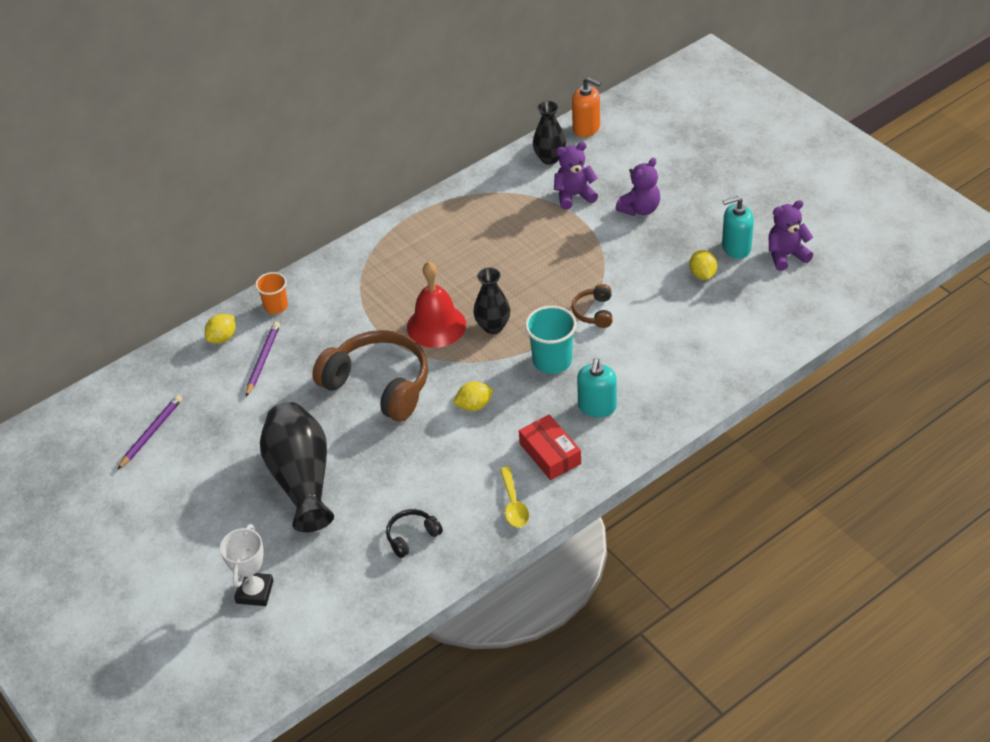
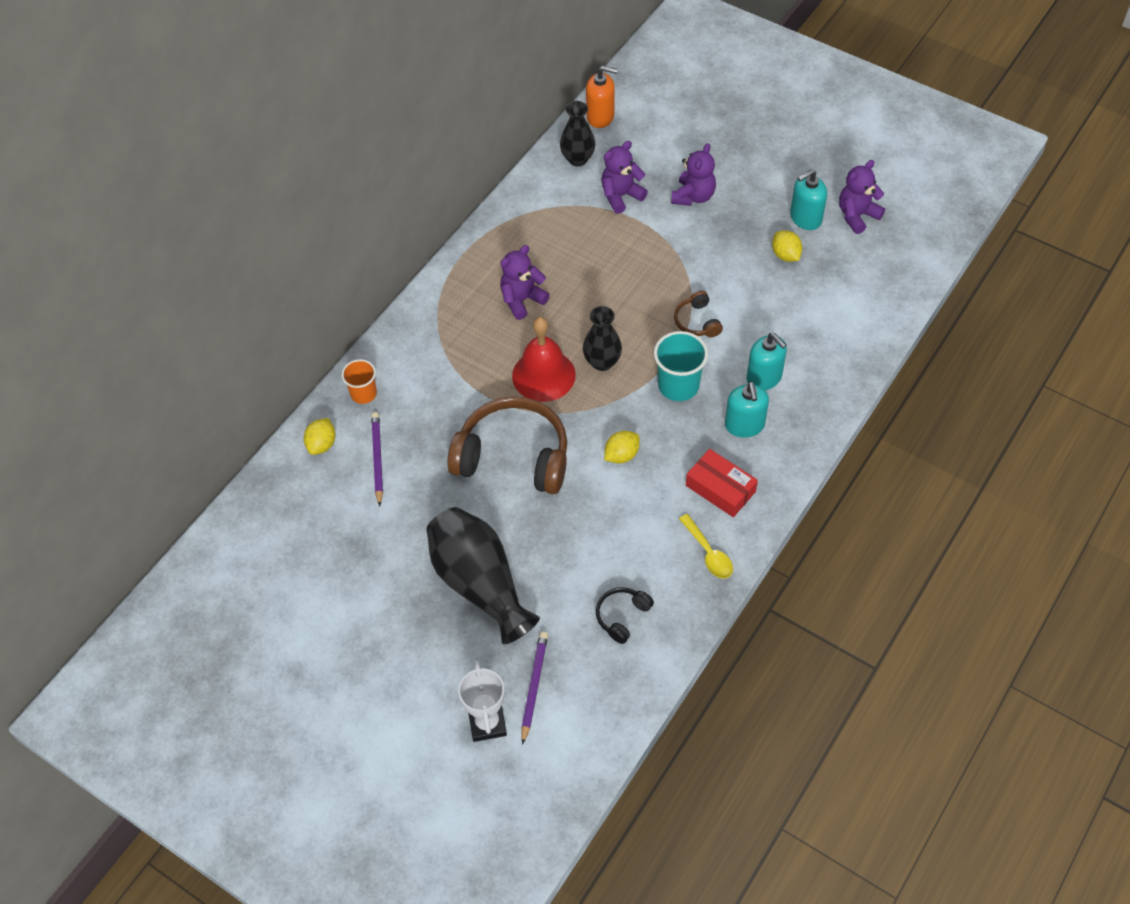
camera: 20 degrees left, 10 degrees up
purple pencil [117,395,182,470] -> purple pencil moved to [521,632,548,745]
none -> purple teddy bear [500,245,550,320]
none -> turquoise soap dispenser [747,333,787,390]

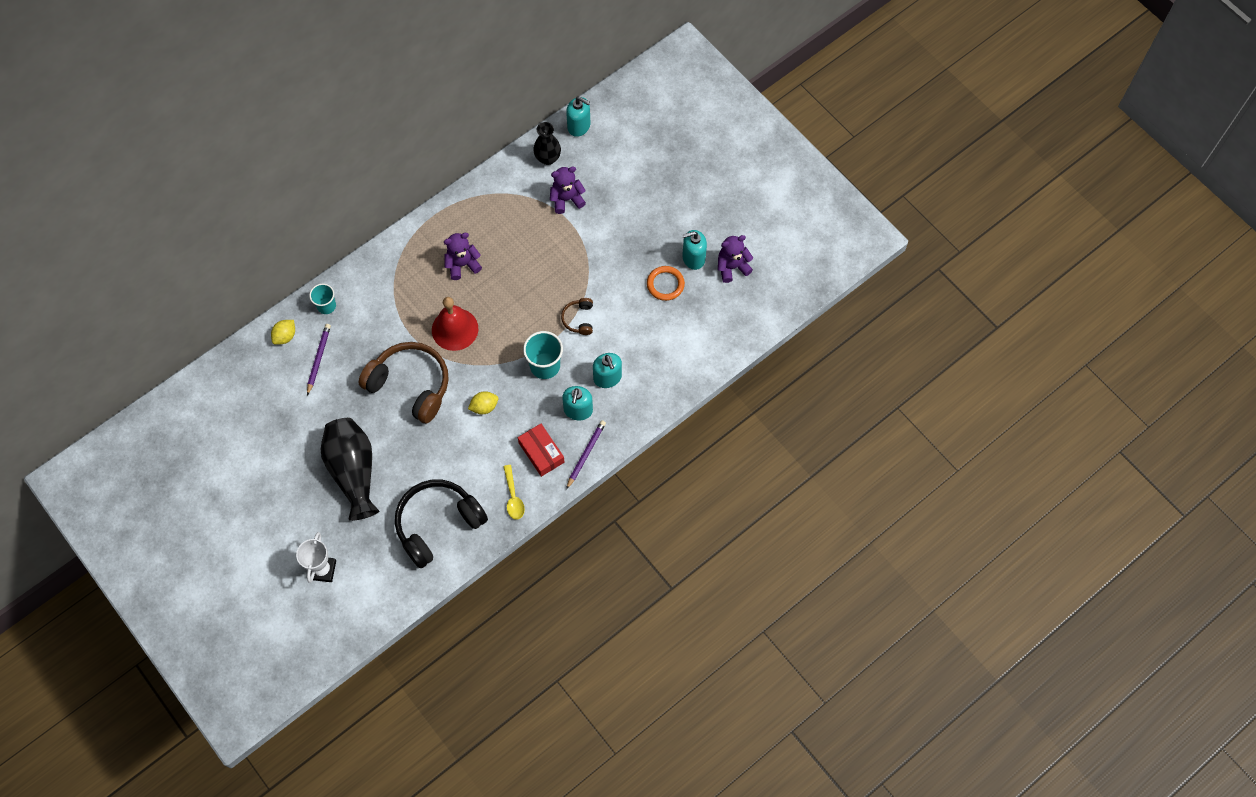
camera: 15 degrees right, 10 degrees up
orange cup [342,359,377,404] -> turquoise cup [309,283,336,314]
purple pencil [521,632,548,745] -> purple pencil moved to [566,420,606,490]
black vase [583,306,622,371] -> none
orange soap dispenser [586,66,617,128] -> turquoise soap dispenser [566,97,590,137]
black headphones [596,587,654,644] -> black headphones [395,480,488,568], size x2.21
purple teddy bear [671,143,716,206] -> none
yellow lemon [772,230,803,262] -> orange ring [647,266,685,301]

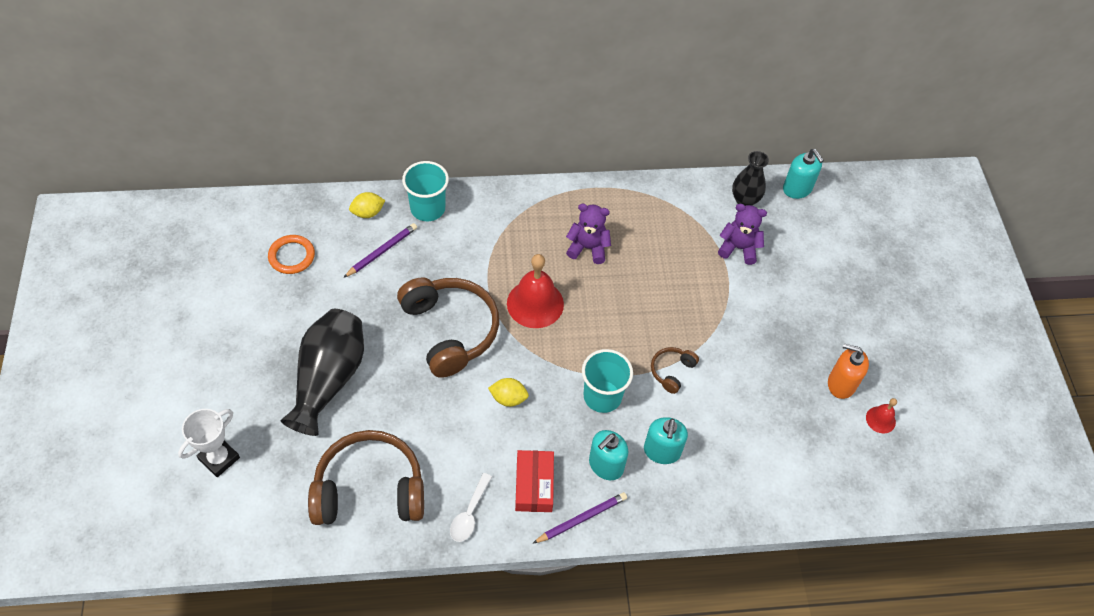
camera: 30 degrees right, 10 degrees down
turquoise cup [309,283,336,314] -> turquoise cup [402,161,449,221], size x1.56
black headphones [395,480,488,568] -> brown headphones [308,430,424,525]
yellow spoon [503,465,525,520] -> white spoon [450,473,492,542]
orange ring [647,266,685,301] -> orange ring moved to [268,235,315,274]
turquoise soap dispenser [682,230,707,270] -> orange soap dispenser [828,344,869,399]
purple teddy bear [718,235,753,283] -> red bell [866,398,897,433]

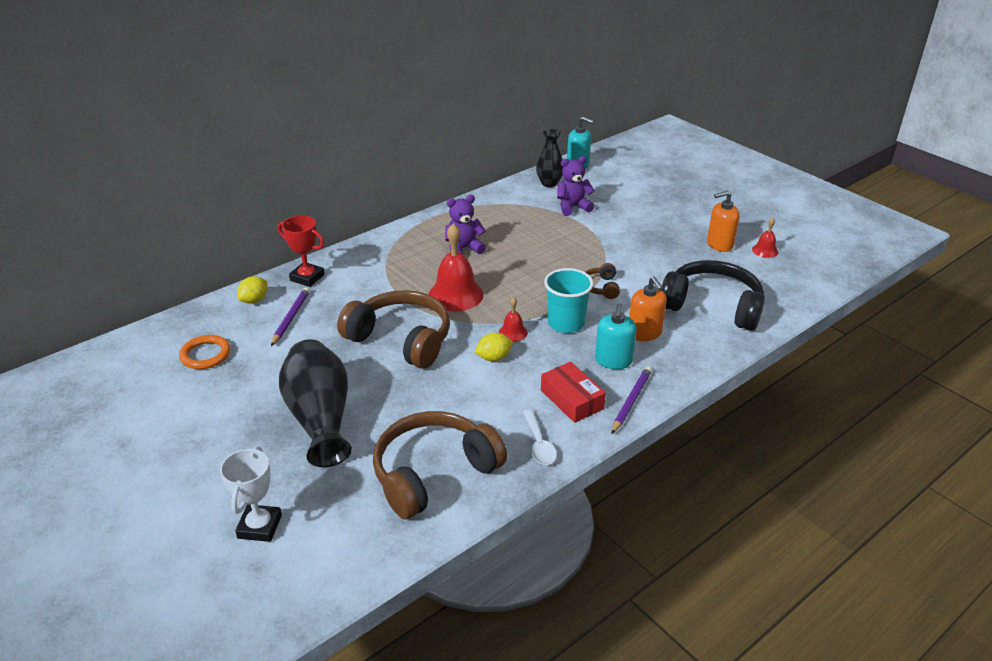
camera: 30 degrees left, 20 degrees down
turquoise cup [402,161,449,221] -> red trophy [278,215,325,287]
turquoise soap dispenser [644,417,688,464] -> orange soap dispenser [629,277,667,341]
none -> red bell [499,297,528,342]
none -> black headphones [662,260,765,331]

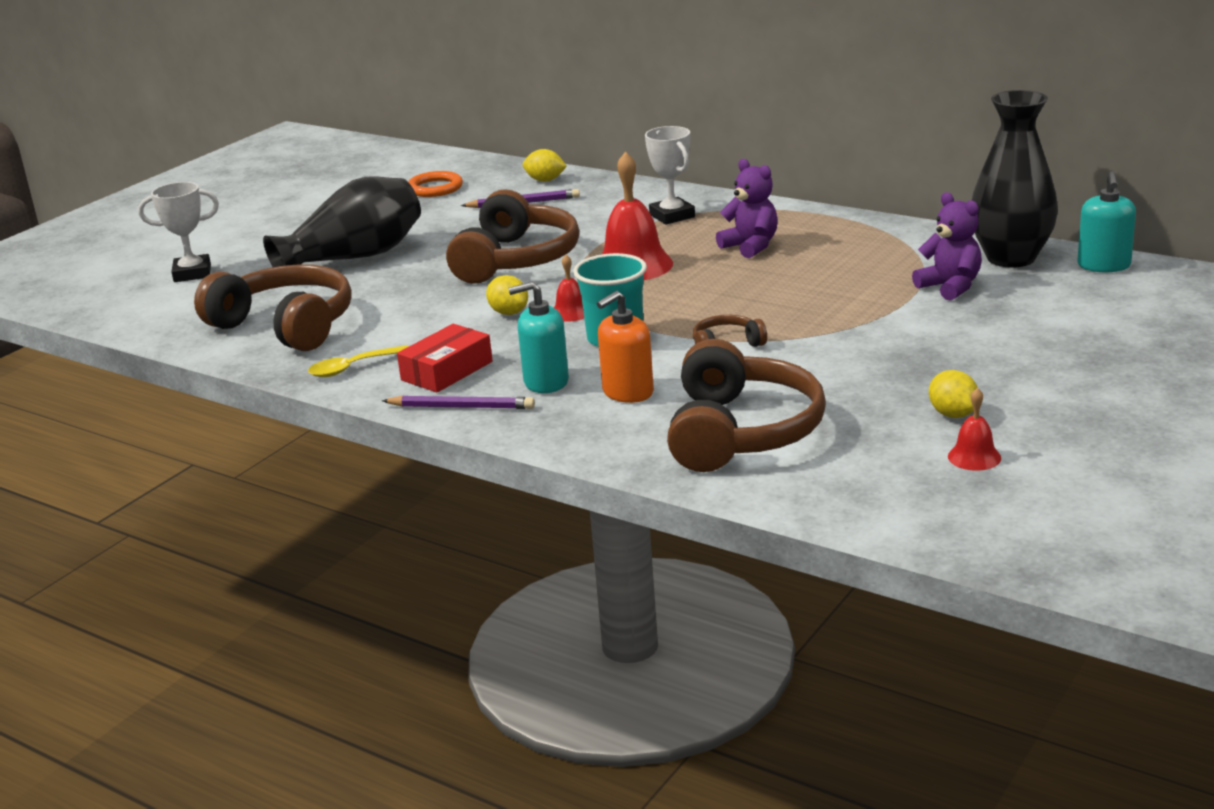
camera: 75 degrees right, 10 degrees down
red trophy [278,215,325,287] -> none
white spoon [523,409,557,465] -> yellow spoon [308,345,409,377]
black vase [536,129,563,187] -> black vase [972,90,1058,268], size x1.67
black headphones [662,260,765,331] -> brown headphones [667,339,826,472]
orange soap dispenser [707,191,739,252] -> yellow lemon [929,370,978,418]
none -> white trophy [645,126,695,225]

